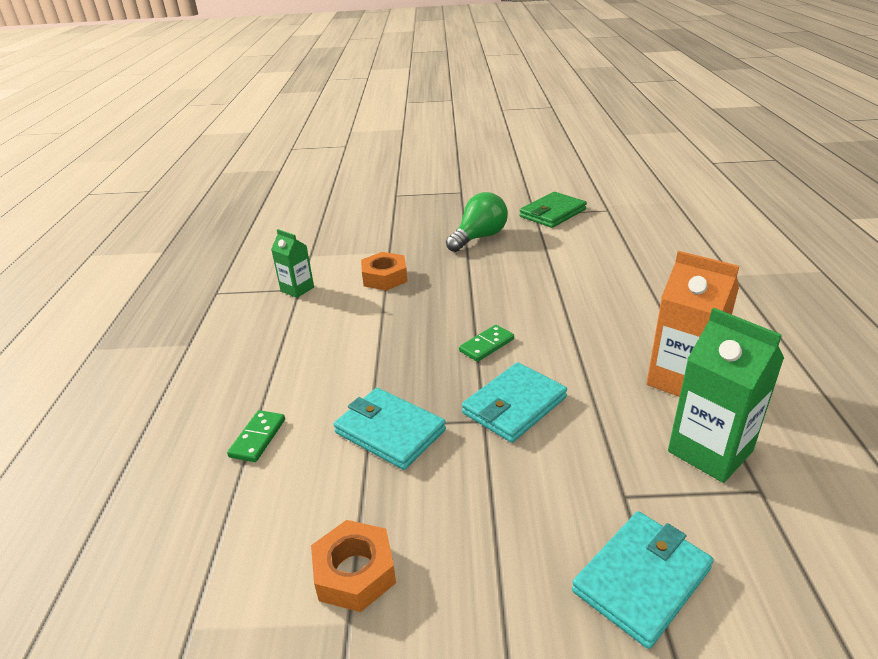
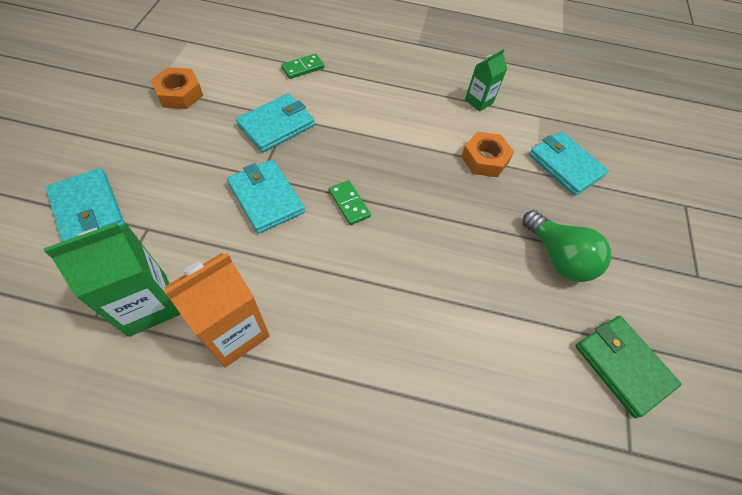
camera: 95 degrees right, 25 degrees up
green domino [227,410,285,462] -> green domino turned 60 degrees counterclockwise [281,54,324,79]
none -> turquoise wallet [529,131,609,196]

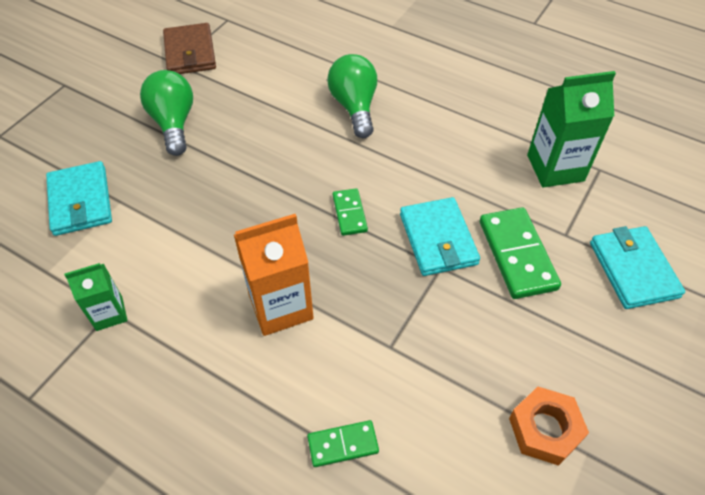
camera: 155 degrees left, 5 degrees down
orange carton [164,253,270,368] -> orange carton moved to [234,214,314,336]
turquoise wallet [236,94,315,152] -> none
orange nut [461,132,514,177] -> none
green wallet [575,316,681,418] -> brown wallet [163,23,216,74]
none -> green light bulb [327,54,377,138]
none -> green domino [480,207,561,299]

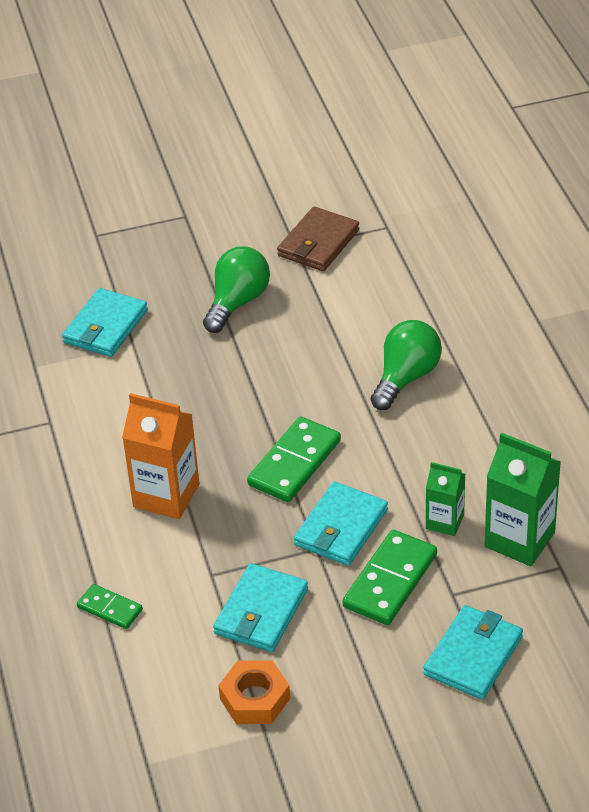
camera: 45 degrees right, 10 degrees down
green carton [64,263,128,331] -> green carton moved to [426,462,465,536]
green domino [333,188,368,236] -> green domino [247,417,341,502], size x1.77
none -> turquoise wallet [213,563,308,652]

